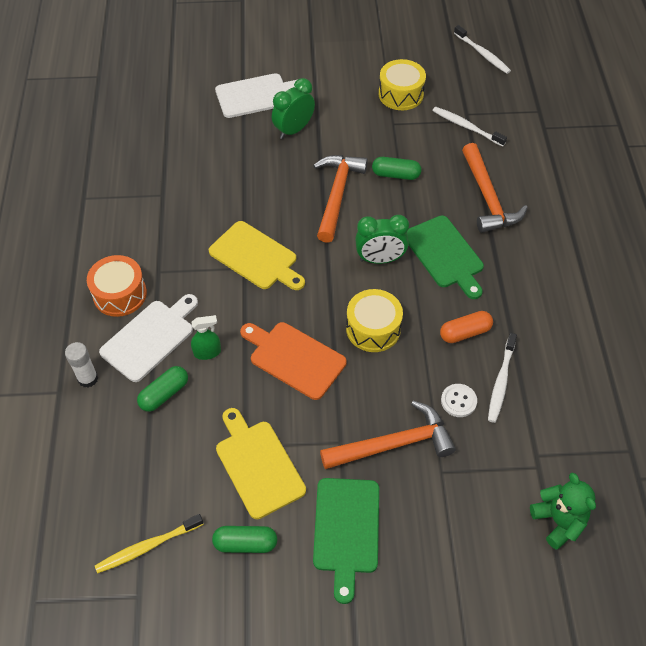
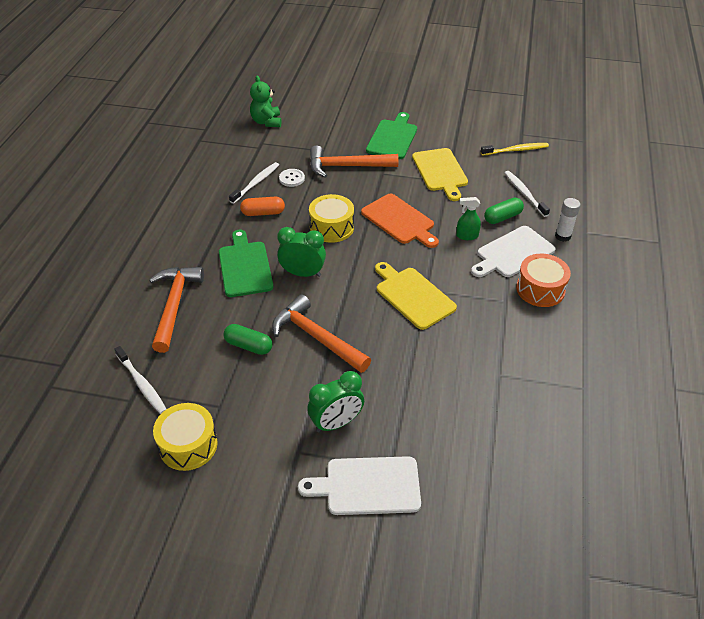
camera: 165 degrees left, 10 degrees down
green capsule [212,526,277,553] -> none
orange hammer [313,155,368,243] -> orange hammer turned 105 degrees clockwise [272,294,371,373]
white toothbrush [454,25,511,74] -> white toothbrush moved to [505,171,550,217]

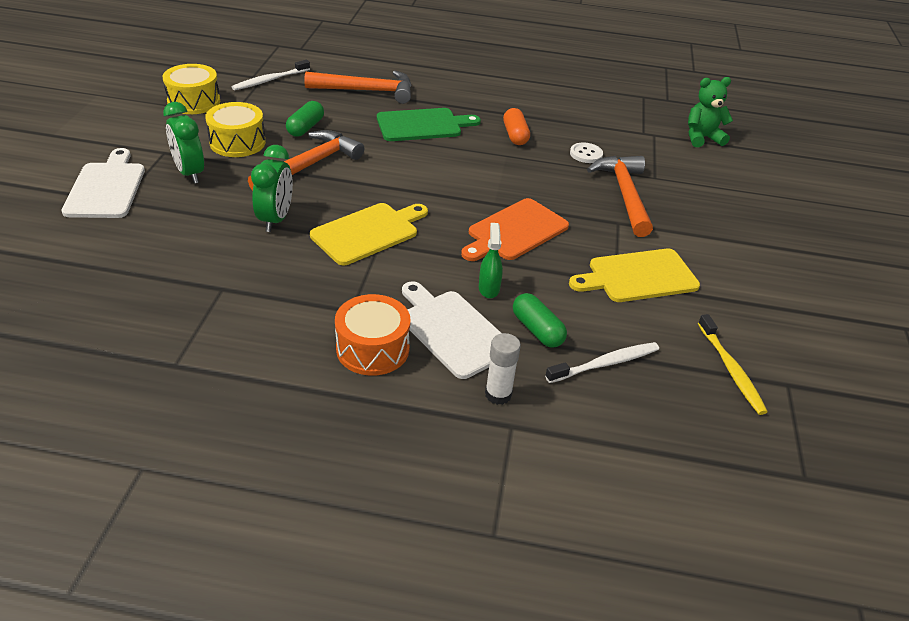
camera: 85 degrees right, 5 degrees down
white toothbrush [229,162,279,204] -> none
green clock [277,227,326,277] -> green clock moved to [251,145,293,232]
yellow drum [309,194,354,243] -> yellow drum moved to [205,102,266,157]
green cutting board [366,112,417,159] -> none

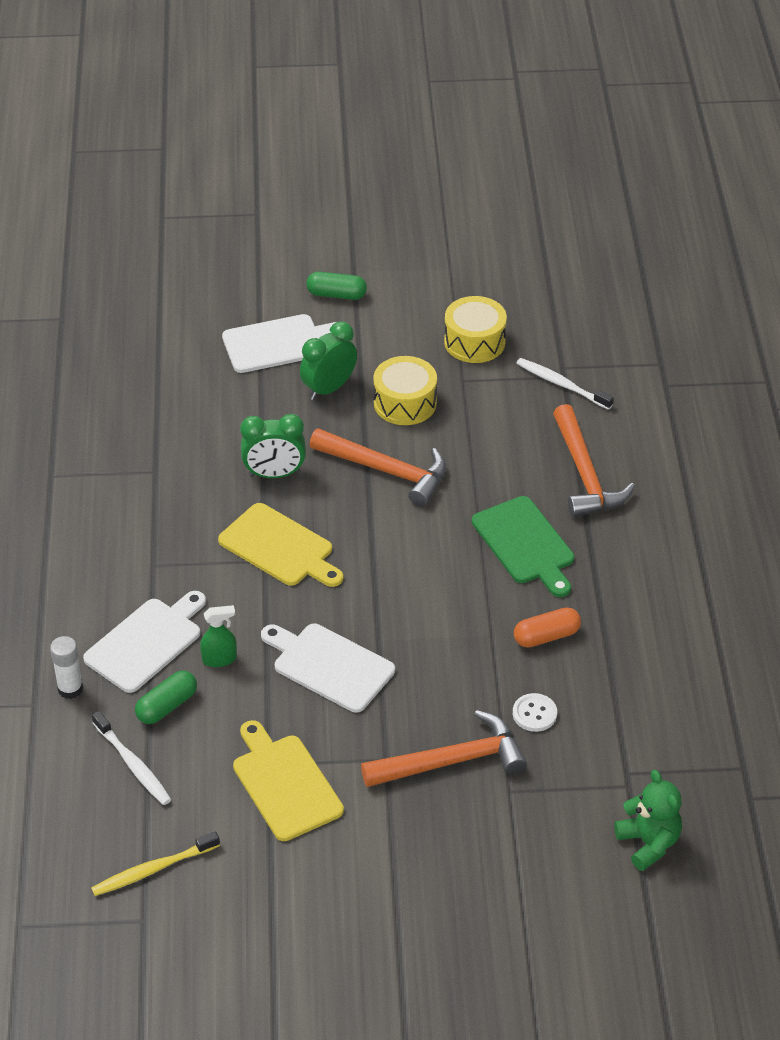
camera: 80 degrees right, 5 degrees up
green capsule [286,101,324,137] -> green capsule moved to [306,272,367,300]
orange drum [335,294,410,376] -> none
orange cutting board [461,198,569,261] -> white cutting board [261,624,395,713]

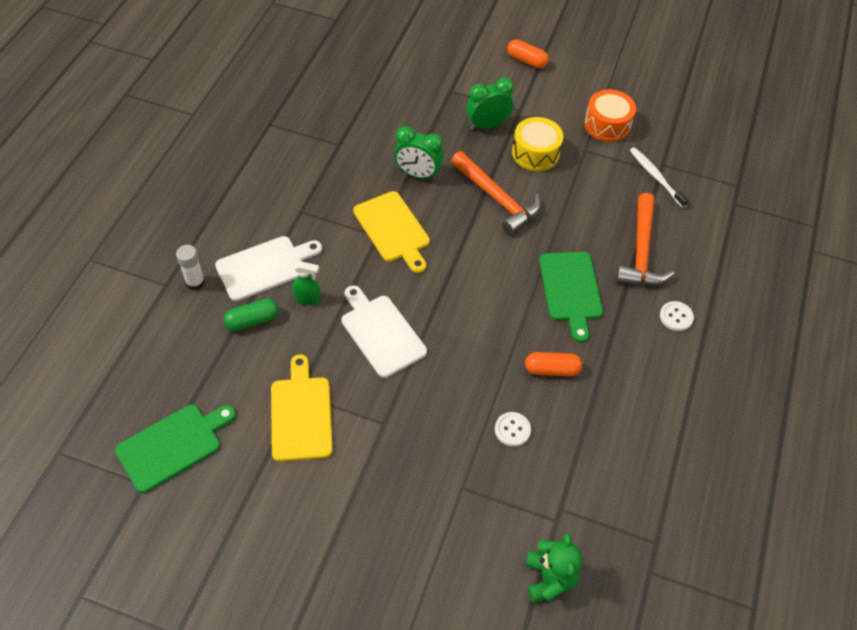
camera: 20 degrees right, 10 degrees up
yellow toothbrush [91,832,220,896] -> green cutting board [115,405,236,493]
white toothbrush [92,711,172,805] -> none
white cutting board [222,314,336,373] -> none
green capsule [306,272,367,300] -> orange capsule [507,39,549,68]
orange hammer [361,710,527,787] -> none
yellow drum [444,296,507,363] -> orange drum [584,89,636,142]
none -> white button [660,301,694,331]

